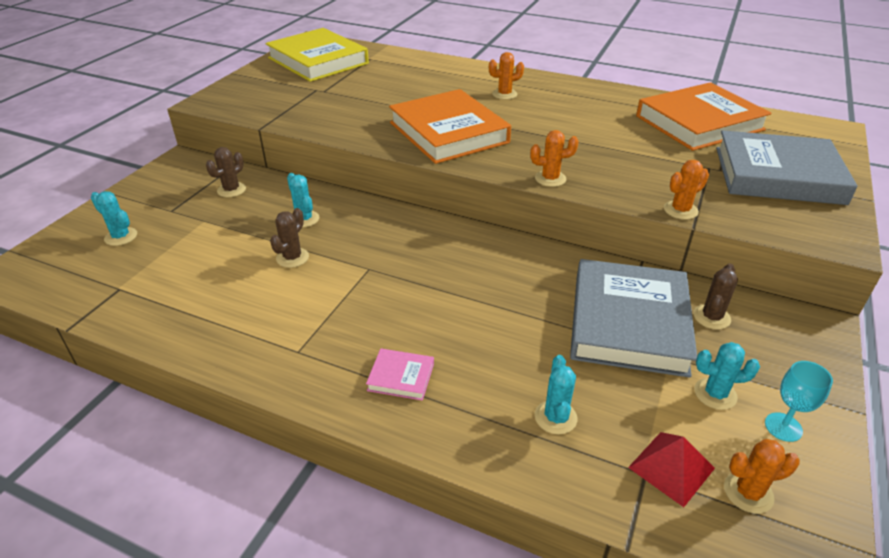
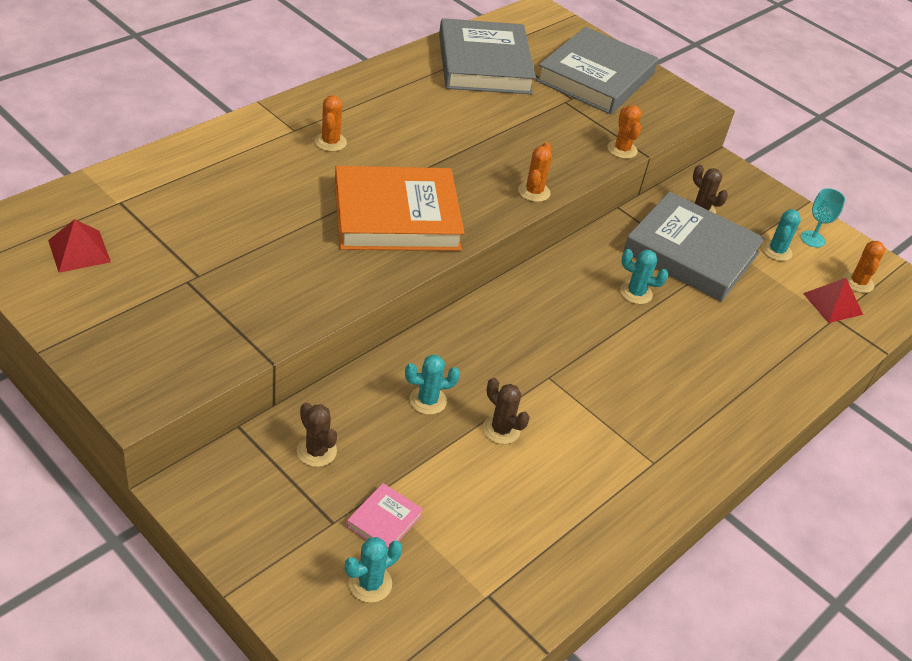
camera: 75 degrees left, 5 degrees up
yellow book [266,28,369,82] -> red pyramid [48,219,111,273]
pink book [366,348,434,401] -> pink book moved to [347,483,423,551]
turquoise cactus [535,355,577,434] -> turquoise cactus moved to [620,249,668,304]
orange book [636,82,772,151] -> grey book [439,18,536,94]

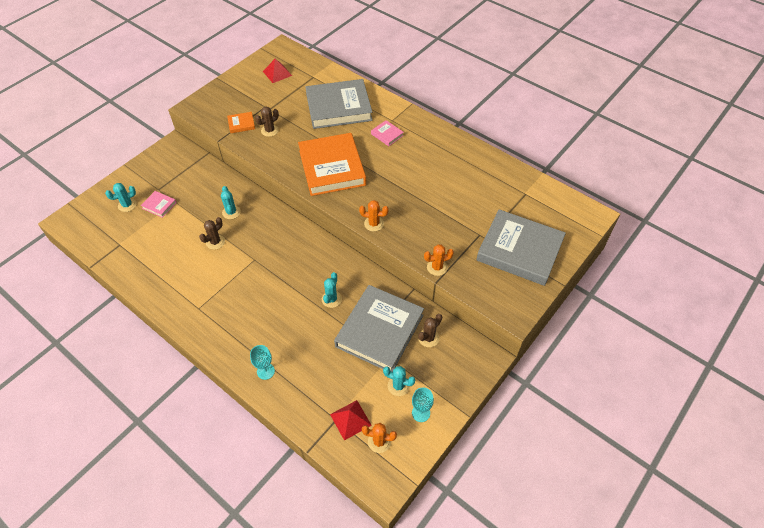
camera: 90 degrees right, 10 degrees up
brown cactus [297,402,337,467] -> brown cactus moved to [255,107,279,137]
orange cactus [315,95,347,152] -> pink book [371,120,404,146]
turquoise cactus [345,537,402,603] -> turquoise cactus turned 75 degrees counterclockwise [105,183,137,212]
grey book [439,18,536,94] -> grey book moved to [306,79,373,129]
none -> orange book [227,112,255,133]
none -> turquoise goblet [250,345,275,380]

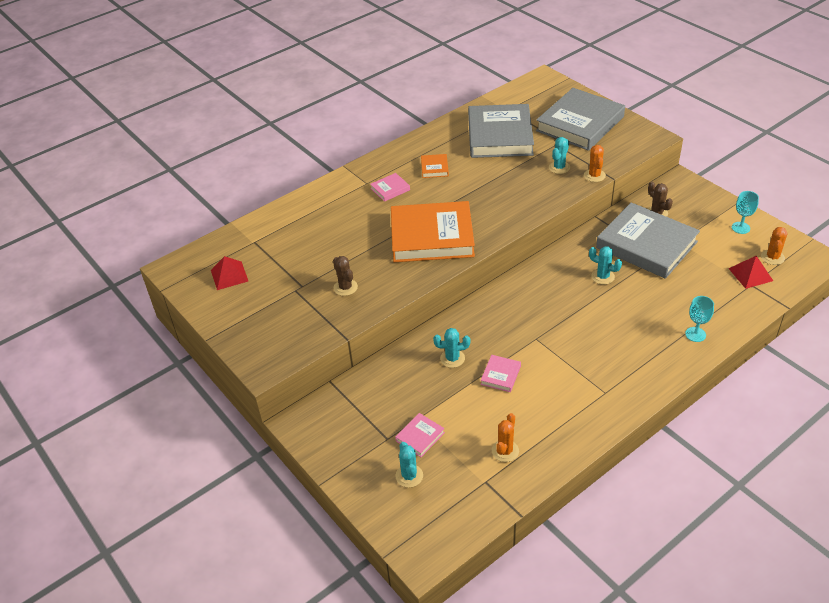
camera: 75 degrees left, 10 degrees down
brown cactus [199,217,225,250] -> pink book [481,355,521,392]
orange book [227,112,255,133] -> orange book moved to [421,154,449,178]
grey book [306,79,373,129] -> grey book moved to [468,104,534,158]
orange cactus [359,200,389,231] -> orange cactus moved to [492,413,519,462]
turquoise cactus [383,366,415,396] -> turquoise cactus moved to [549,137,570,174]

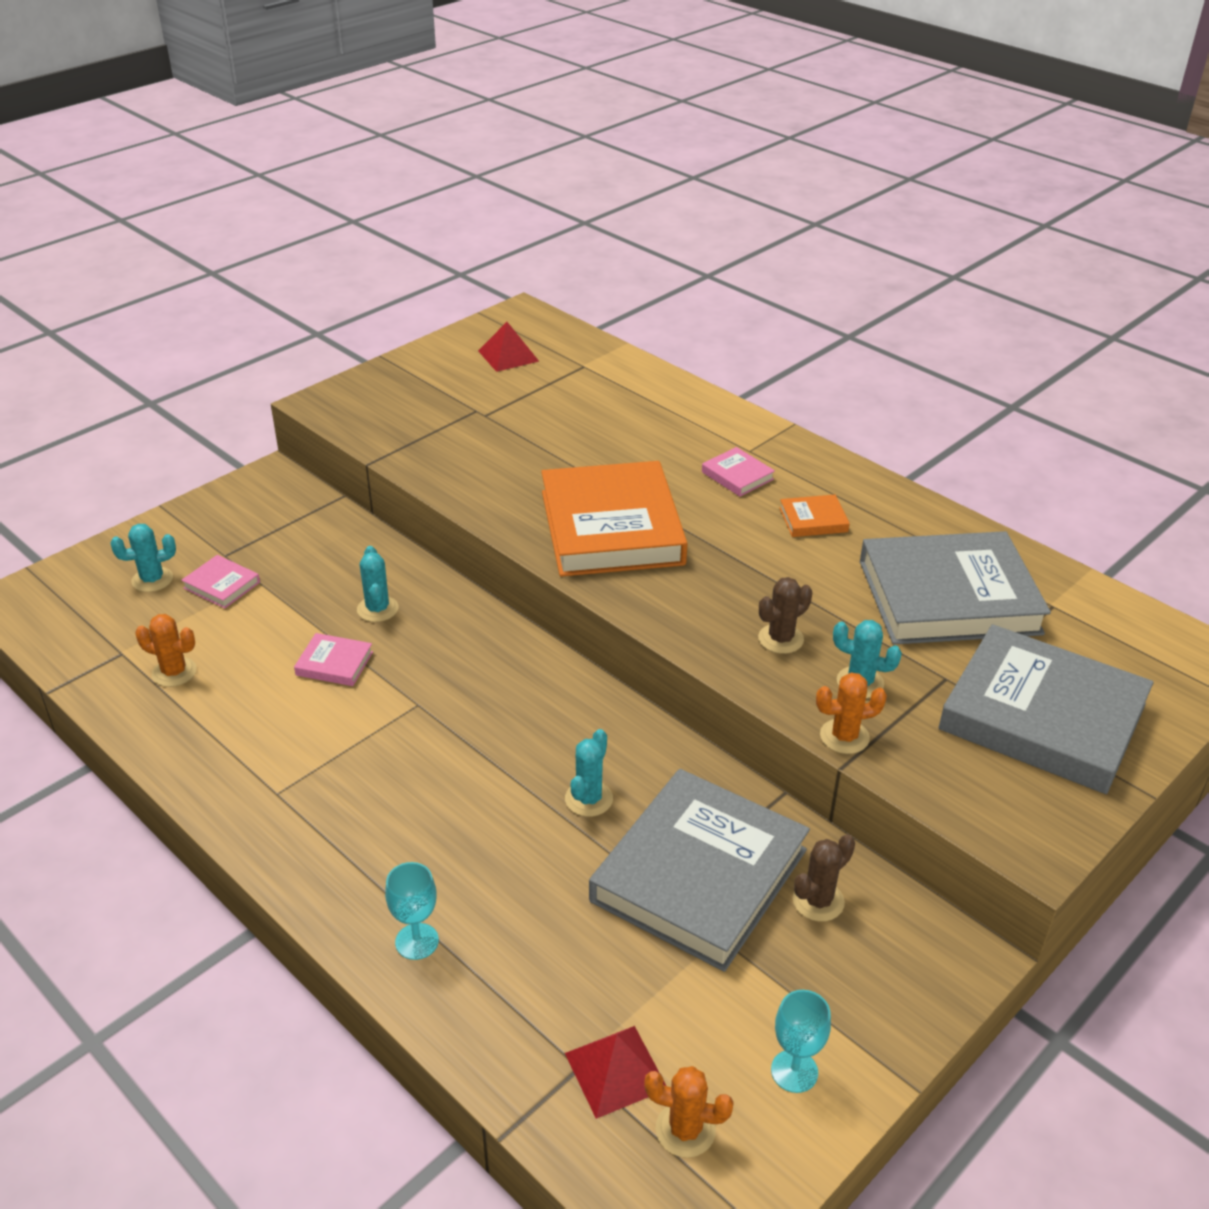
camera: 80 degrees right, 5 degrees down
brown cactus [333,256,358,296] -> brown cactus moved to [758,577,812,654]

